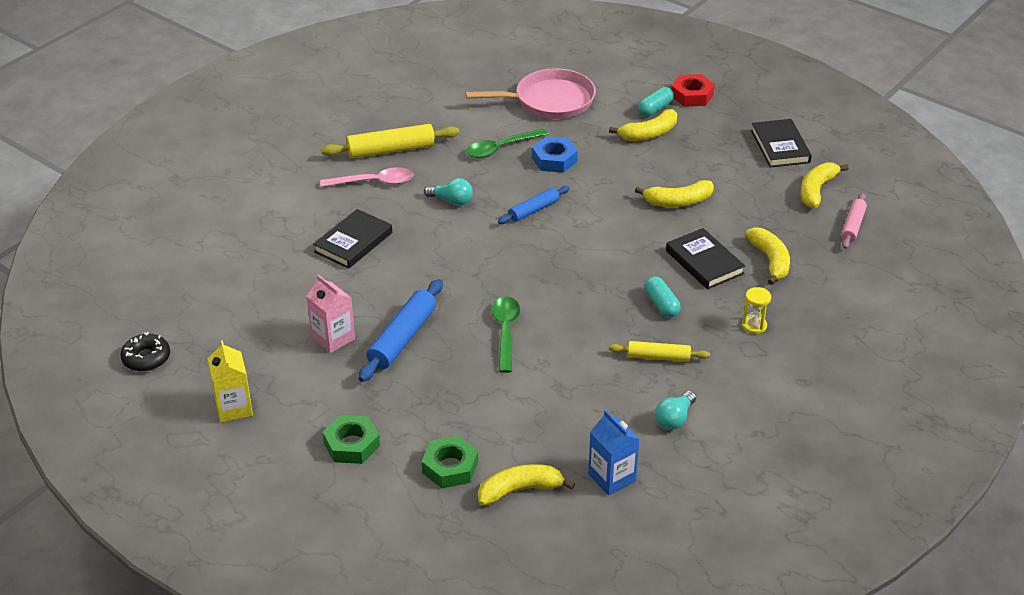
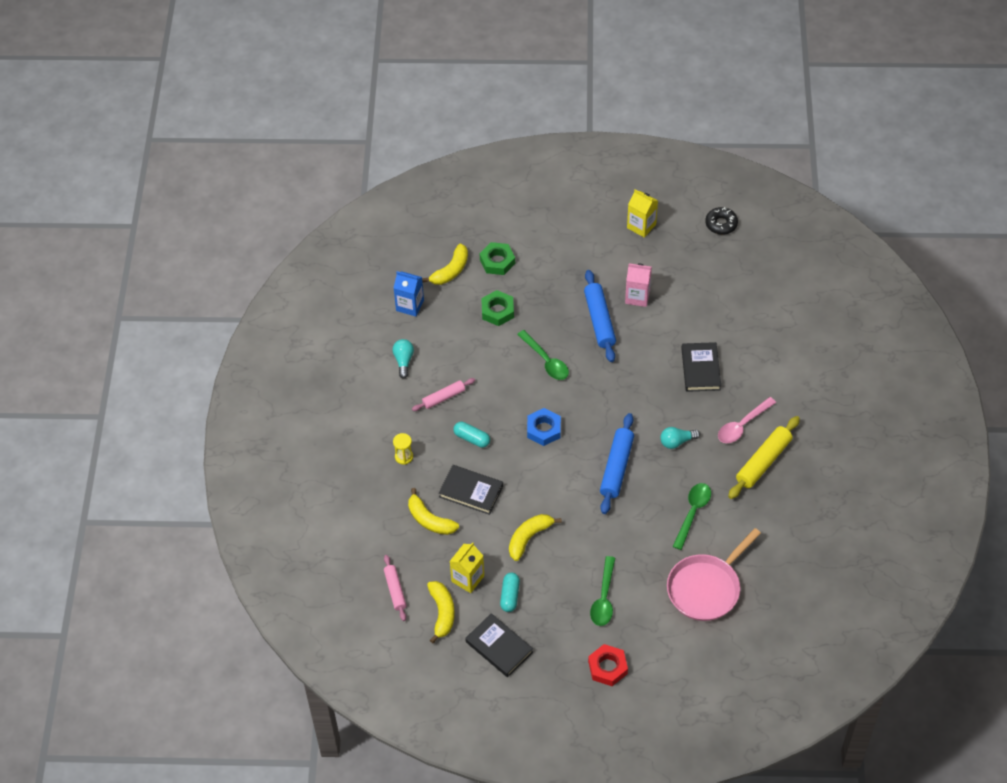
camera: 145 degrees right, 15 degrees up
green nut [323,415,380,464] -> green nut moved to [481,290,514,326]
blue rolling pin [498,186,570,224] -> blue rolling pin [600,413,634,514], size x1.62
blue nut [532,137,578,173] -> blue nut moved to [527,408,561,446]
yellow banana [609,109,677,141] -> green spoon [590,556,615,626]
yellow rolling pin [609,341,710,362] -> pink rolling pin [412,378,475,411]
turquoise capsule [638,87,674,116] -> turquoise capsule moved to [500,573,520,612]
none -> yellow carton [449,542,484,593]

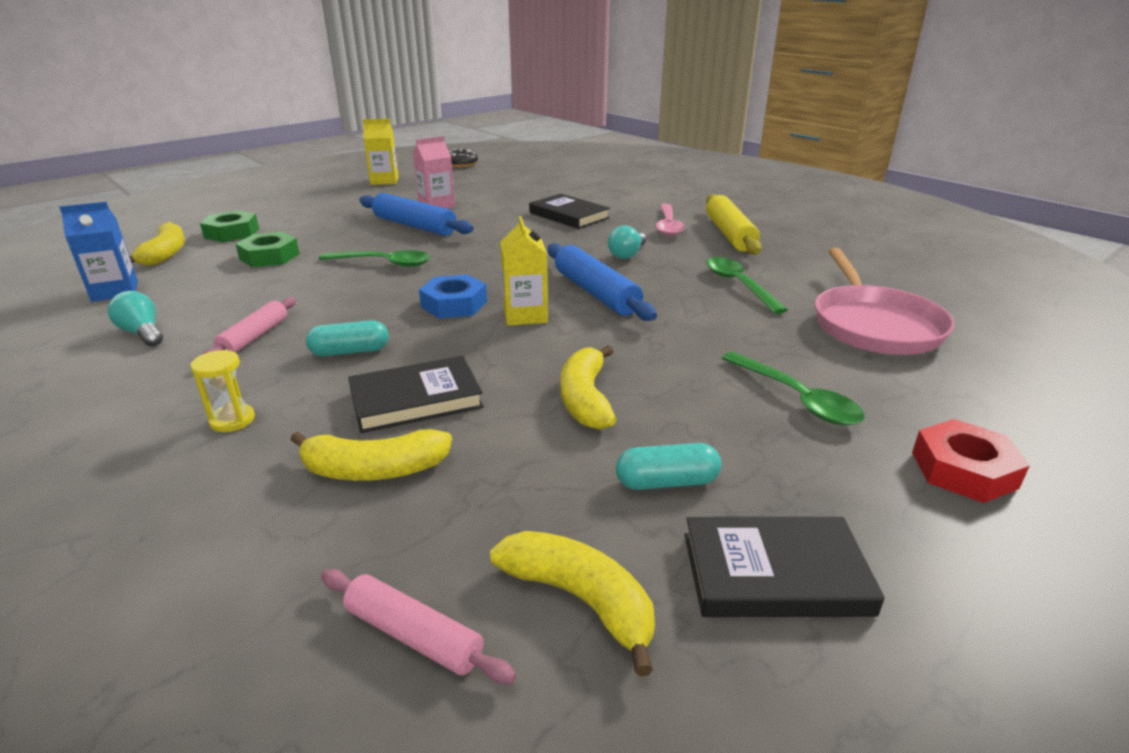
camera: 45 degrees left, 25 degrees down
yellow carton [449,542,484,593] -> yellow carton moved to [500,216,548,326]
turquoise capsule [500,573,520,612] -> turquoise capsule turned 60 degrees counterclockwise [616,443,721,490]

